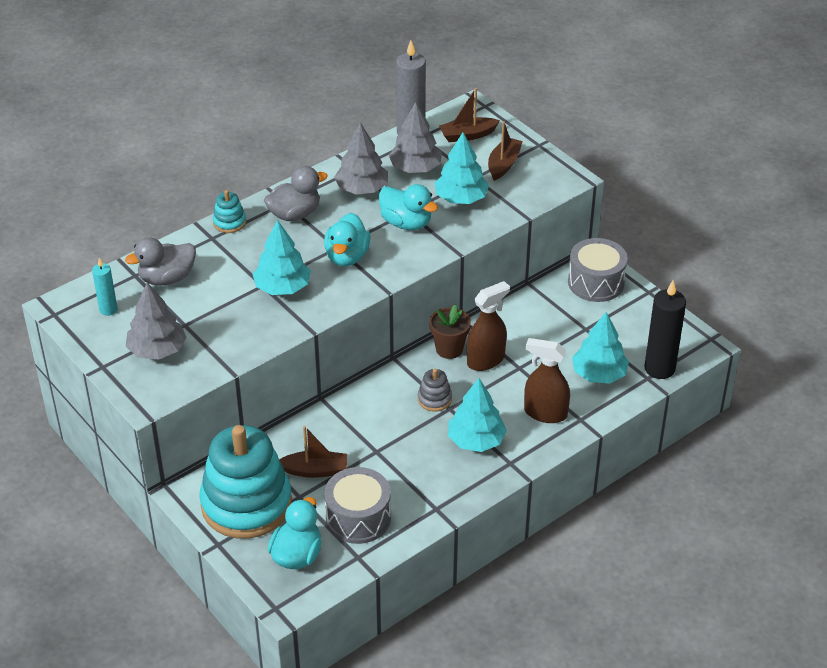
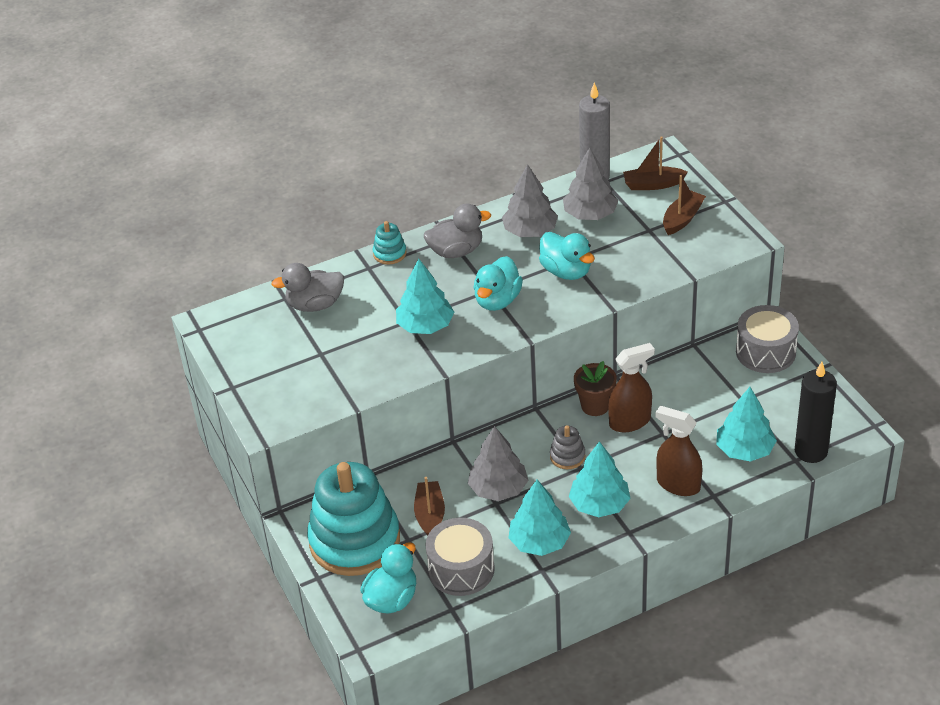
camera: 15 degrees right, 0 degrees up
turquoise candle [92,258,118,316] -> none
grey tree [126,283,187,360] -> grey tree moved to [468,426,529,501]
brown boat [279,426,347,478] -> brown boat turned 105 degrees counterclockwise [414,477,445,536]
turquoise tree [434,132,489,204] -> turquoise tree moved to [508,479,571,556]

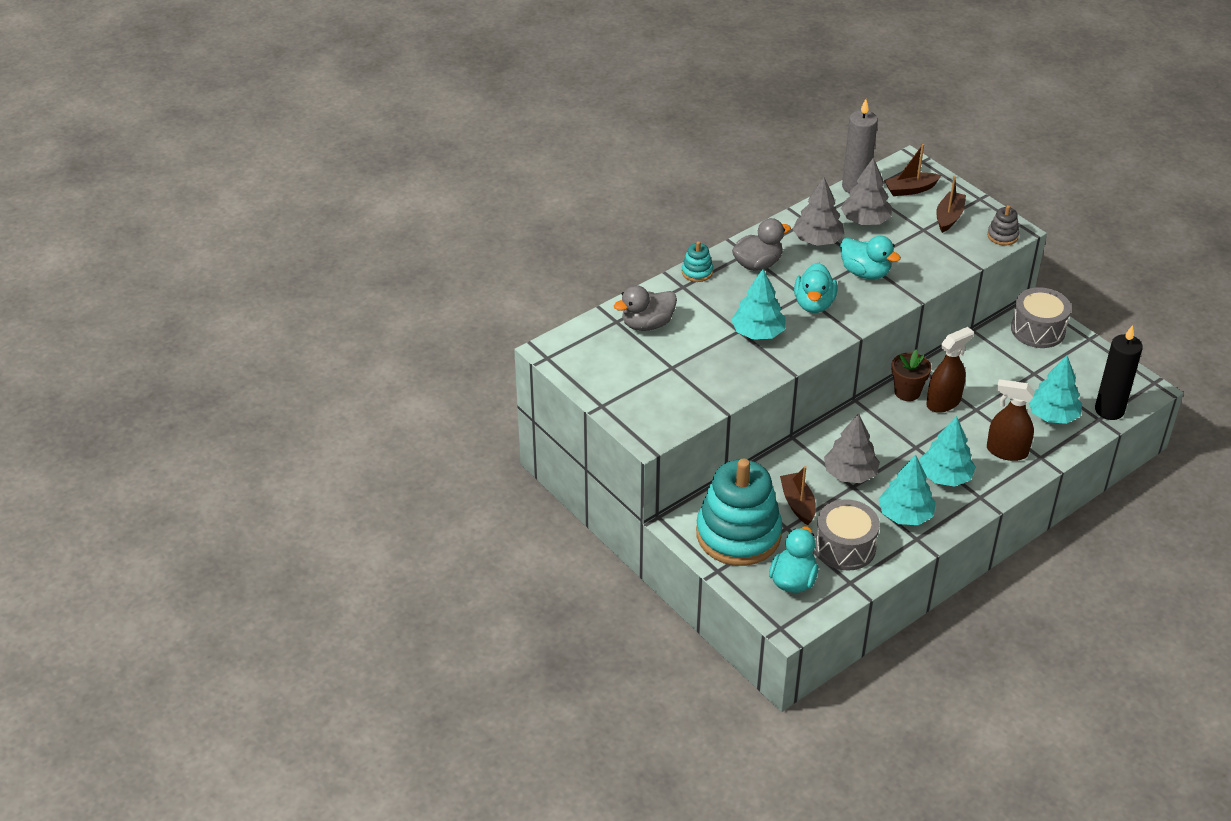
camera: 15 degrees left, 0 degrees up
grey stacking toy [550,425,586,469] -> grey stacking toy moved to [987,205,1019,245]

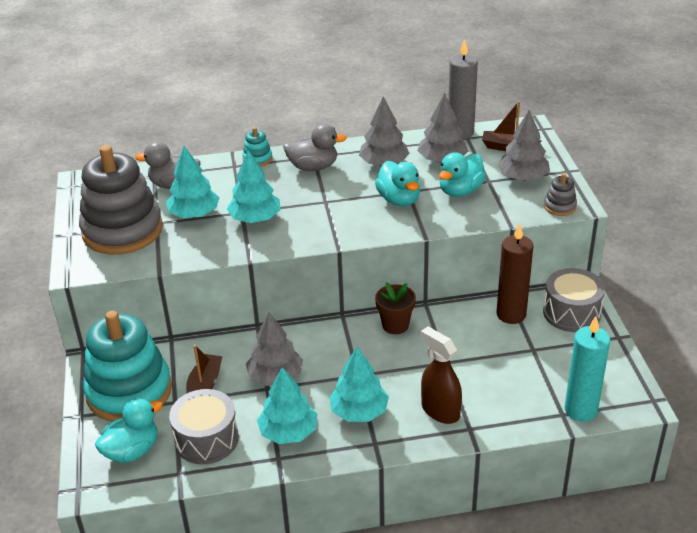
camera: 30 degrees right, 5 degrees down
turquoise duck [794,263,837,313] -> turquoise duck moved to [439,152,486,197]
brown spray bottle [926,327,974,413] -> none
brown boat [936,176,966,233] -> grey tree [498,110,550,181]
turquoise tree [1028,356,1082,424] -> turquoise tree moved to [166,146,220,218]
black candle [1095,325,1143,420] -> turquoise candle [565,316,610,422]
none -> grey stacking toy [79,145,163,255]
none -> brown candle [497,223,533,324]

